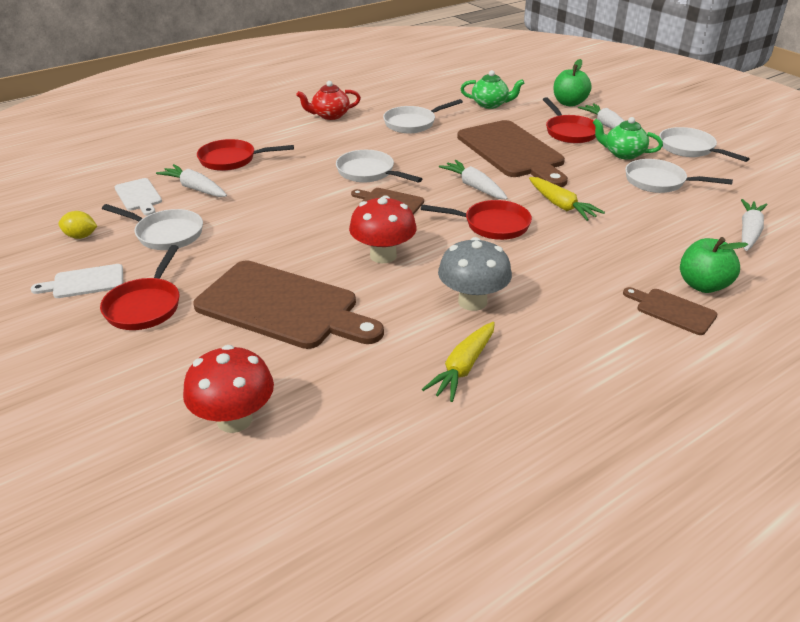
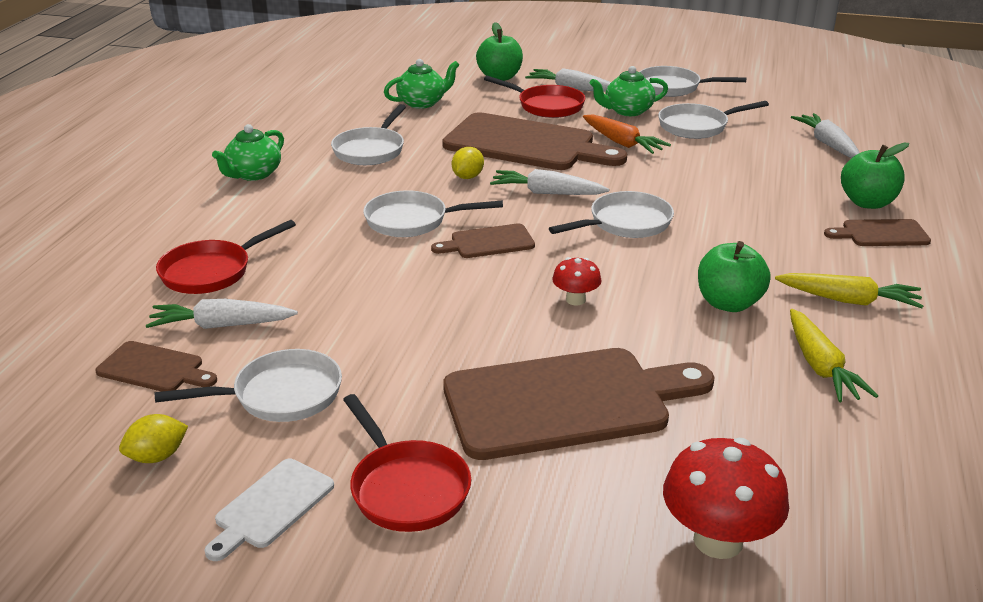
camera: 40 degrees left, 5 degrees down
white cutting board [115,178,162,216] -> brown cutting board [95,341,217,392]
red teapot [296,81,361,120] -> green teapot [212,124,284,181]
red mushroom [349,195,417,263] -> red mushroom [552,257,602,305], size x0.55
red pan [421,200,532,240] -> white pan [549,191,674,238]
grey mushroom [438,237,512,311] -> green apple [698,241,771,312]
yellow carrot [529,177,605,221] -> yellow carrot moved to [775,273,923,308]
none -> yellow lemon [452,147,484,179]
none -> orange carrot [583,114,671,154]

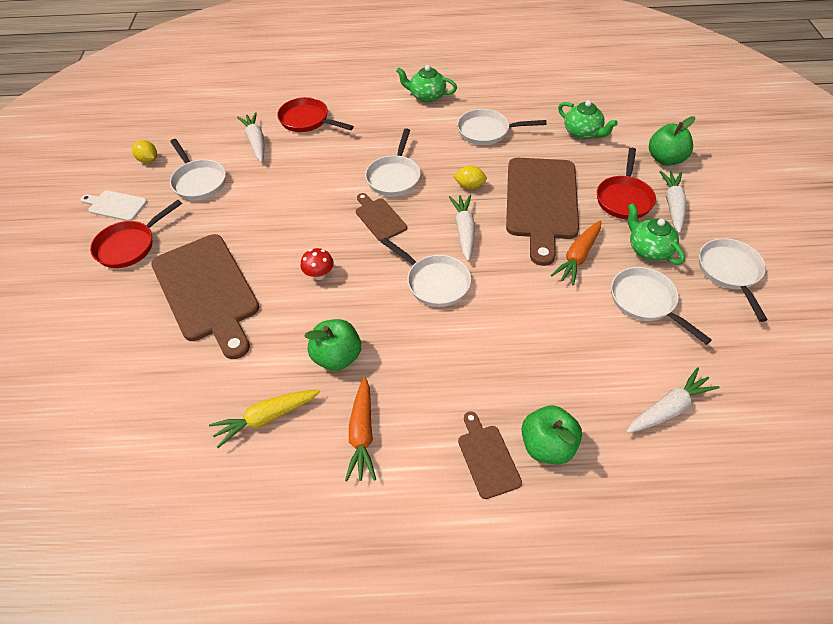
camera: 75 degrees right, 20 degrees up
brown cutting board [95,341,217,392] -> none
white pan [363,190,503,237] -> white pan turned 150 degrees counterclockwise [365,128,421,196]
red mushroom [663,438,789,559] -> none
yellow carrot [775,273,923,308] -> orange carrot [345,377,376,481]

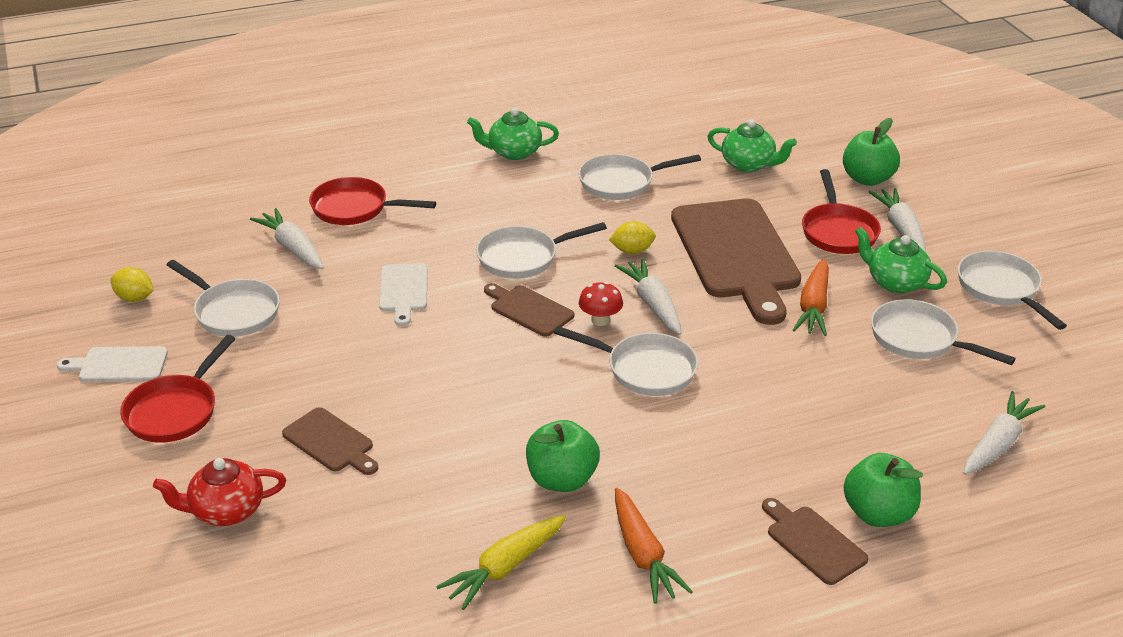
camera: 20 degrees left, 15 degrees down
brown cutting board [151,234,259,359] -> brown cutting board [282,407,378,475], size x0.47
red mushroom [301,248,334,280] -> red mushroom moved to [579,282,623,326]
white pan [365,128,421,196] -> white pan turned 75 degrees clockwise [476,222,607,279]
none -> red teapot [153,458,286,526]
none -> white cutting board [379,263,427,326]

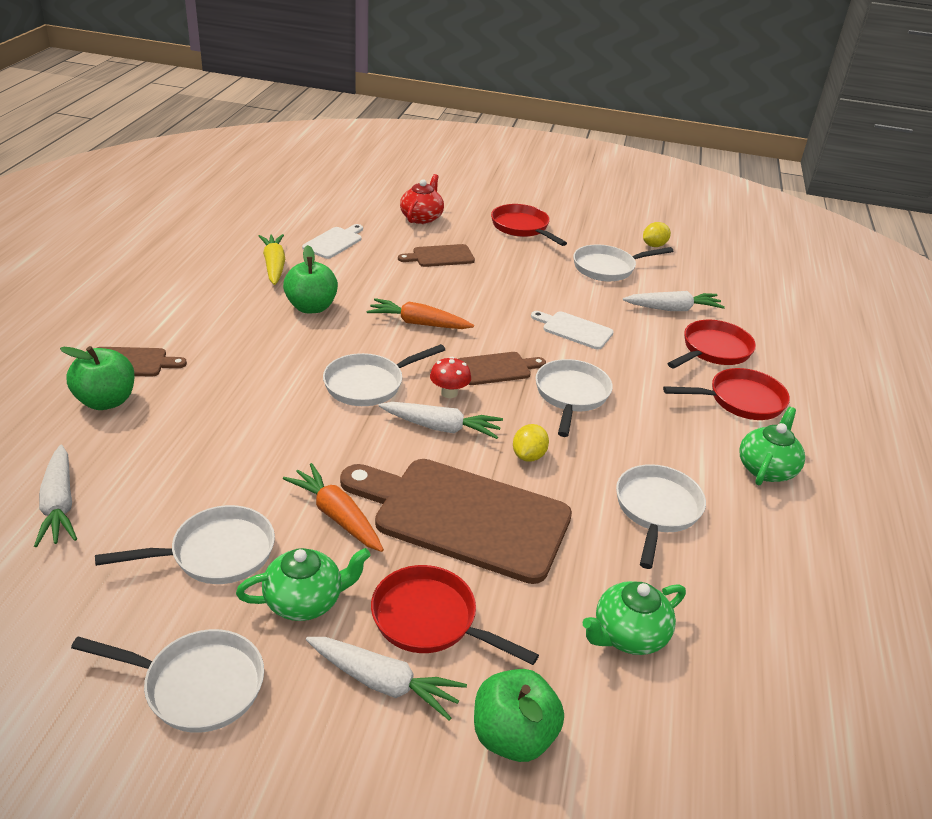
camera: 120 degrees right, 0 degrees up
white cutting board [57,346,168,382] -> white cutting board moved to [302,224,363,259]
orange carrot [615,488,693,604] -> orange carrot moved to [366,298,474,329]
none -> red pan [663,368,790,420]

